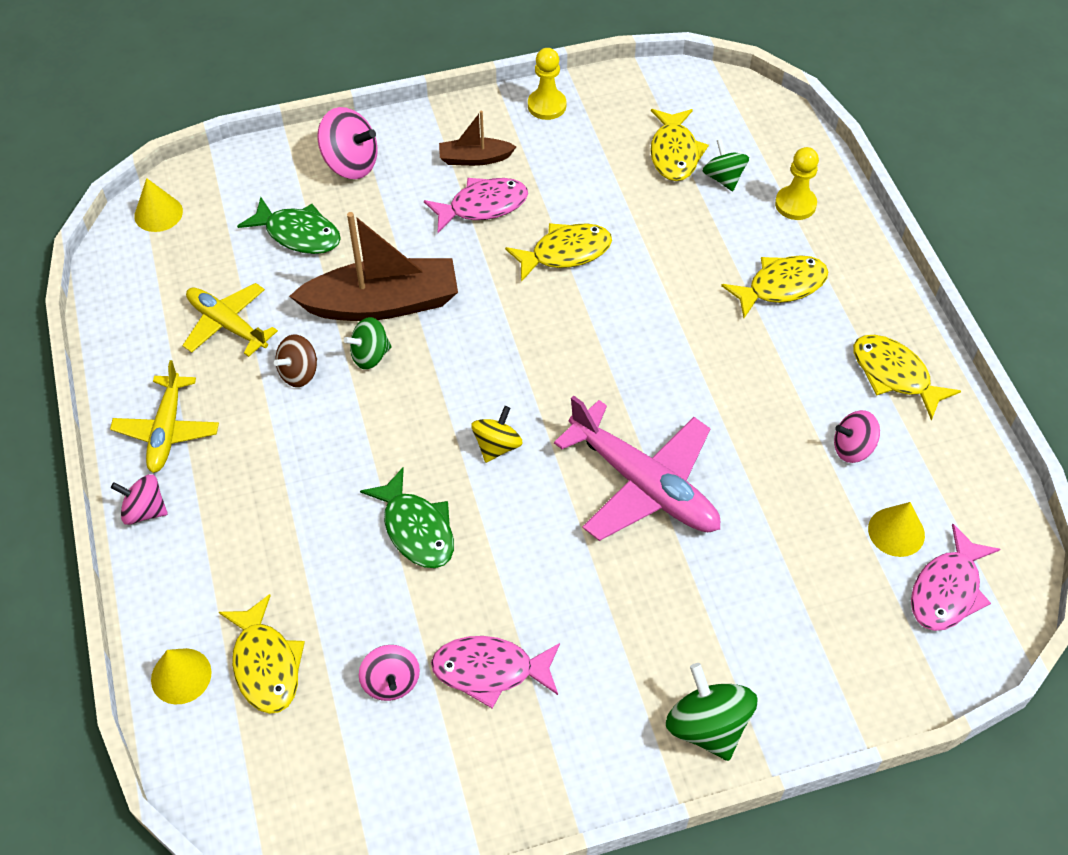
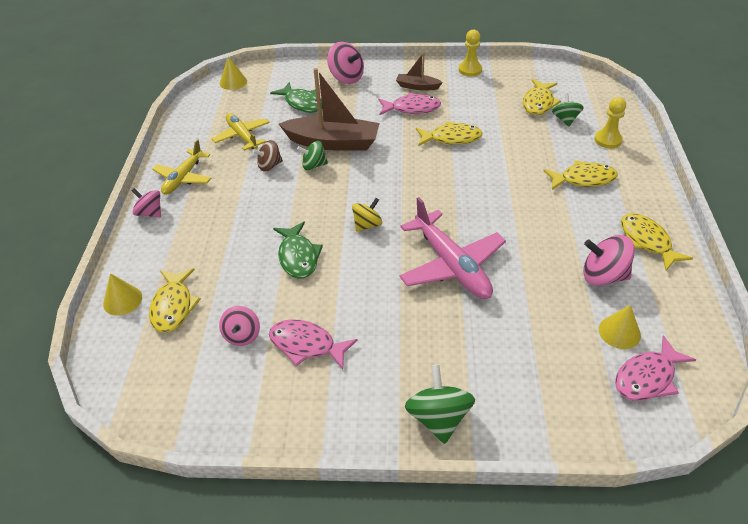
camera: 20 degrees right, 10 degrees down
pink spinning top [834,410,880,463] -> pink spinning top [583,235,635,286], size x1.53

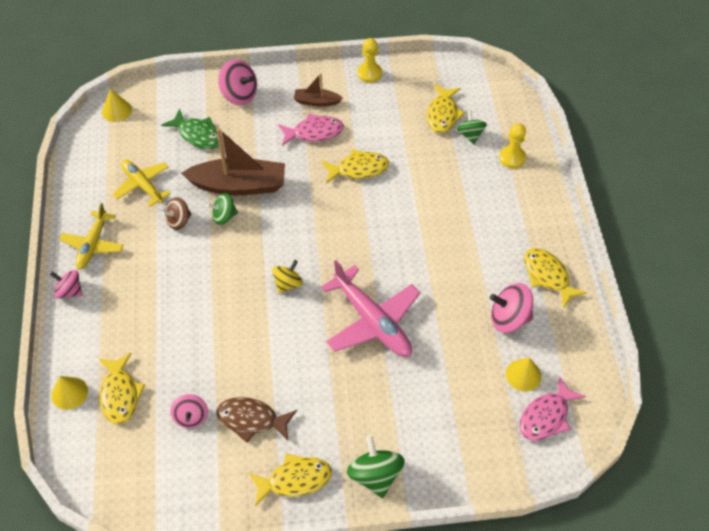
camera: 10 degrees left, 10 degrees up
pink fish [269,319,358,369] -> brown fish [216,397,297,443]
green fish [273,222,323,279] -> none
yellow fish [543,160,618,190] -> yellow fish moved to [249,453,332,506]

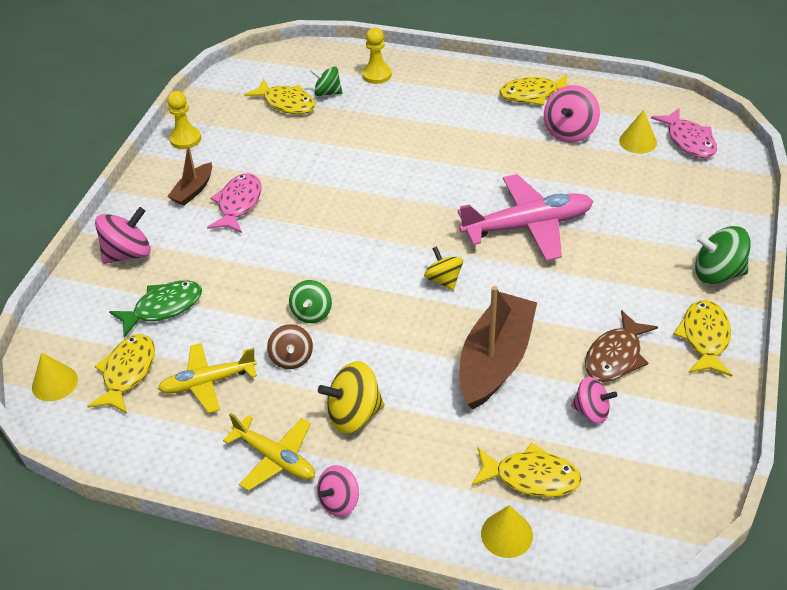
camera: 65 degrees left, 10 degrees down
brown boat [181,128,285,195] -> brown boat moved to [460,286,537,410]
yellow fish [321,149,389,184] -> yellow fish moved to [87,334,155,414]
none -> yellow spinning top [318,361,385,434]

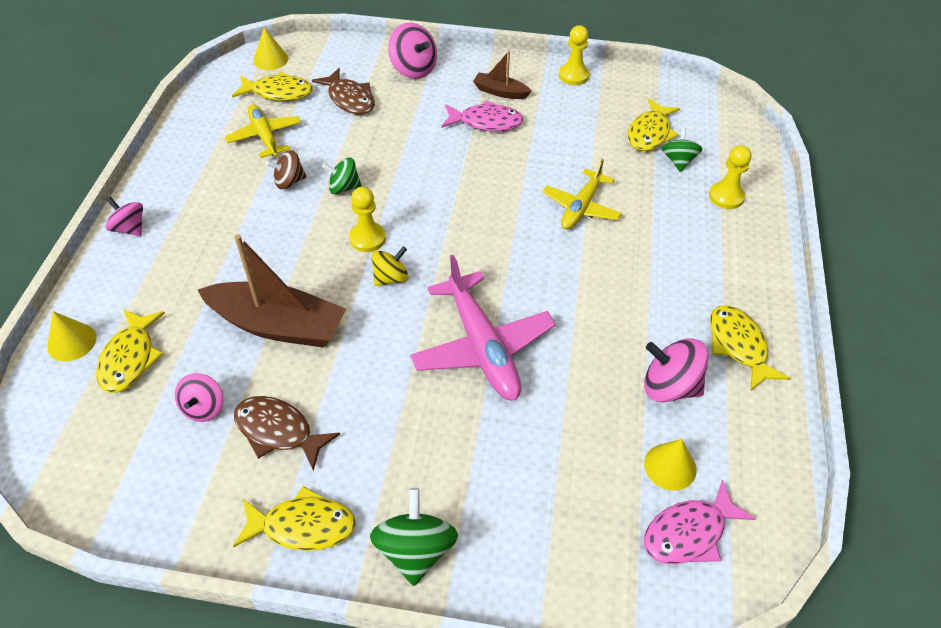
camera: 80 degrees right, 5 degrees up
green fish [109,280,202,338] -> brown fish [312,68,375,114]
yellow plane [223,413,315,491] -> yellow plane moved to [543,159,622,230]
yellow spinning top [318,361,385,434] -> none
none -> yellow pawn [349,187,386,252]

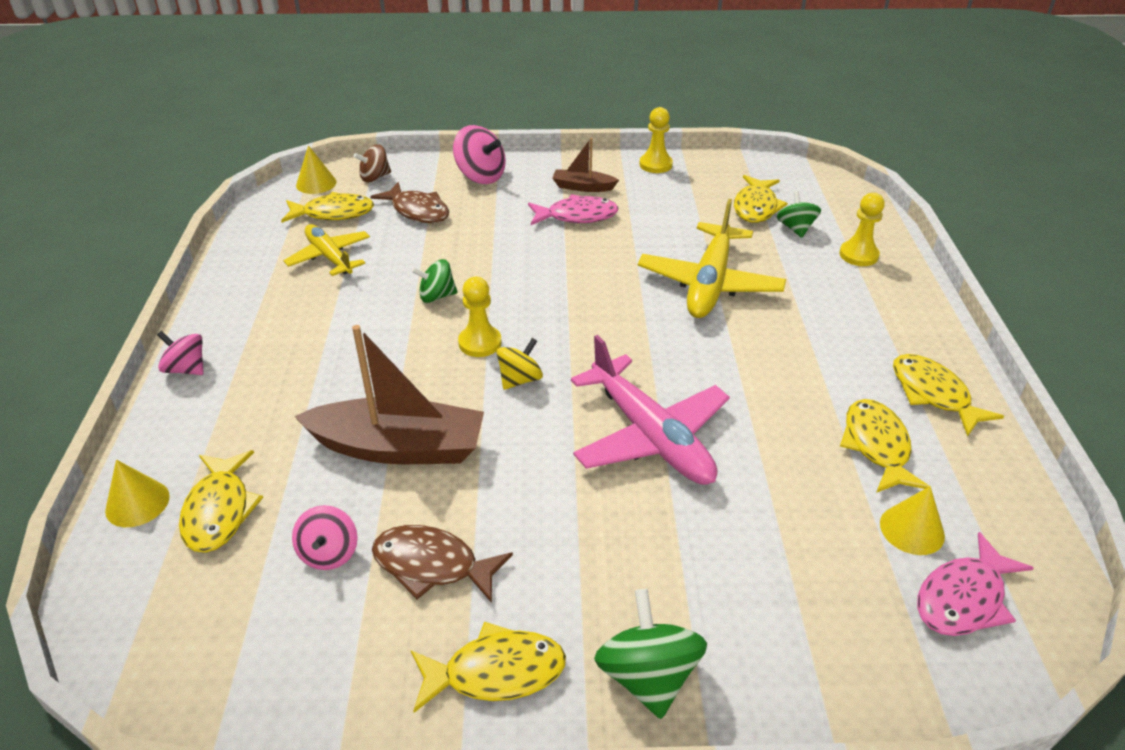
camera: 10 degrees left, 10 degrees down
brown spinning top [266,150,307,189] -> brown spinning top moved to [353,144,391,182]
yellow plane [543,159,622,230] -> yellow plane [638,199,786,318], size x1.58
pink spinning top [644,338,709,402] -> yellow fish [840,399,929,493]

